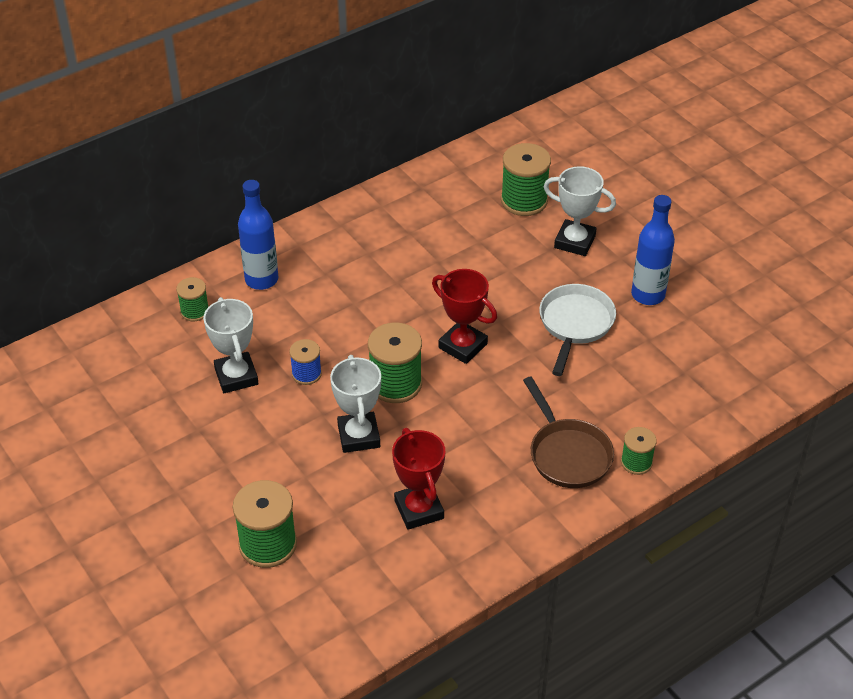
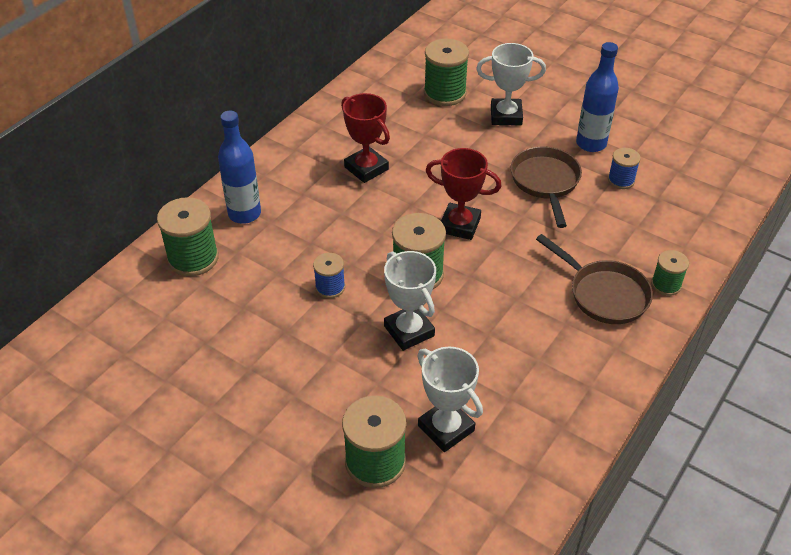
camera: 20 degrees left, 0 degrees up
green spool [176,277,209,321] -> green spool [157,197,219,276], size x1.75
white trophy [203,297,259,393] -> white trophy moved to [417,347,483,452]
red trophy [392,428,445,530] -> red trophy moved to [341,93,390,183]
white pan [539,284,616,376] -> brown pan [511,147,582,228]
none -> blue spool [608,148,641,189]

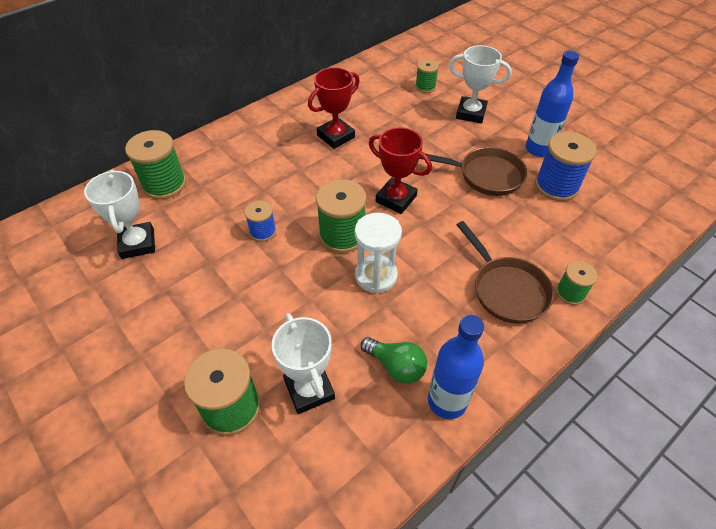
camera: 15 degrees right, 5 degrees up
blue bottle [218,111,261,224] -> blue bottle moved to [428,315,484,419]
red trophy [341,93,390,183] -> red trophy turned 75 degrees clockwise [308,67,360,149]
white trophy [384,251,436,351] -> white trophy moved to [84,170,155,259]
green spool [424,39,469,106] -> green spool [415,59,439,93], size x0.57
brown pan [511,147,582,228] -> brown pan turned 90 degrees clockwise [419,147,527,196]
blue spool [608,148,641,189] -> blue spool [535,132,597,201], size x1.75
none -> white hourglass [355,213,402,294]
none -> green light bulb [361,337,427,384]

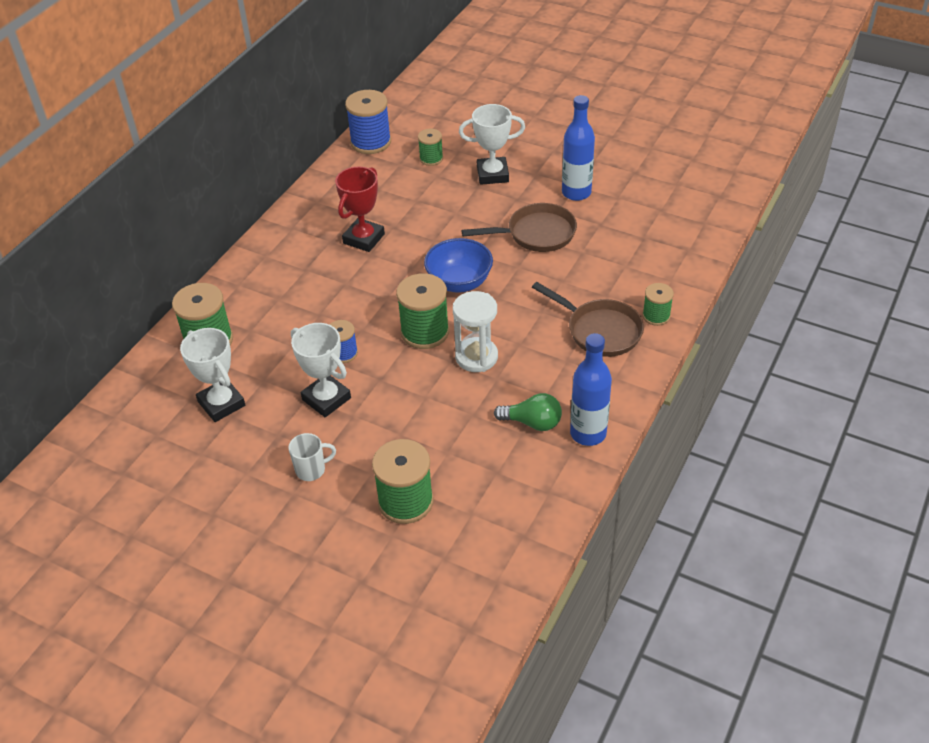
camera: 20 degrees left, 5 degrees down
white trophy [272,313,335,414] -> white trophy moved to [291,323,351,417]
red trophy [369,127,432,214] -> blue bowl [424,238,493,293]
blue spool [535,132,597,201] -> blue spool moved to [345,90,391,154]
none -> white mug [288,433,336,481]

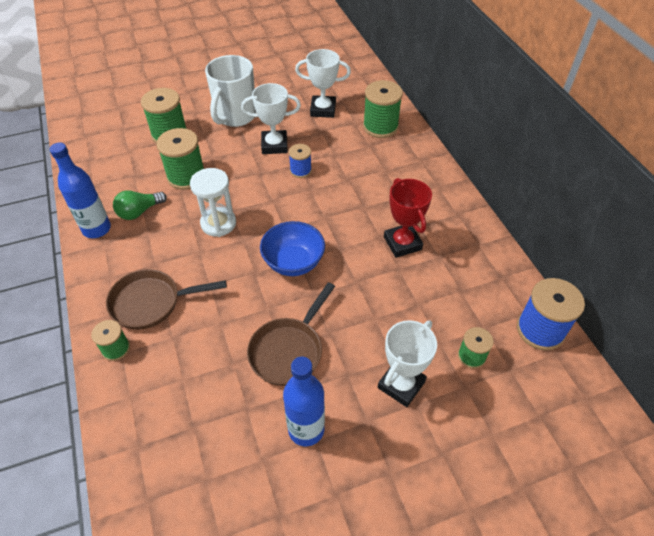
camera: 130 degrees right, 5 degrees up
white mug [288,433,336,481] -> white mug [205,55,256,127], size x2.12
green spool [396,273,449,349] -> green spool moved to [156,128,204,190]

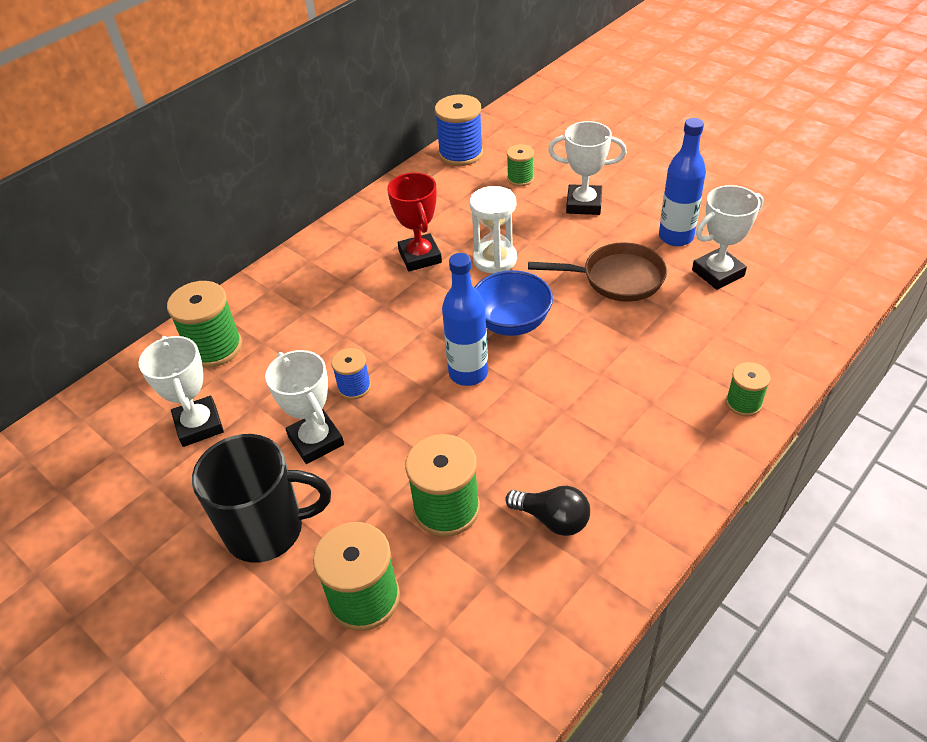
camera: 115 degrees left, 5 degrees down
blue bottle [49,142,111,238] -> blue bottle moved to [442,253,488,386]
brown pan [106,269,227,330] -> none
green light bulb [113,190,167,220] -> black light bulb [505,486,590,536]
white hourglass [190,168,236,237] -> white hourglass moved to [469,186,517,274]
white mug [205,55,256,127] -> black mug [192,434,331,563]
red trophy [384,178,432,258] -> red trophy turned 60 degrees counterclockwise [387,172,442,271]
none -> white trophy [692,185,763,290]

